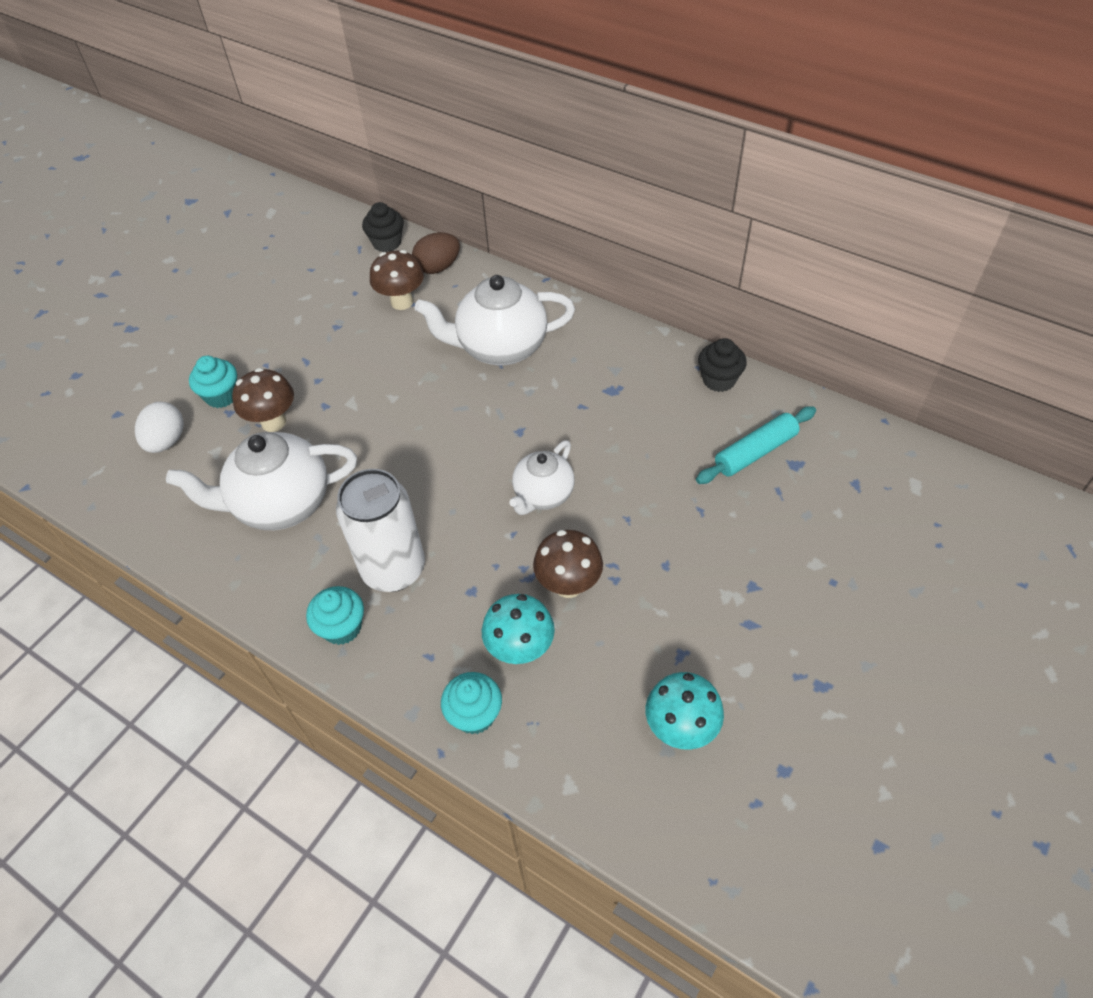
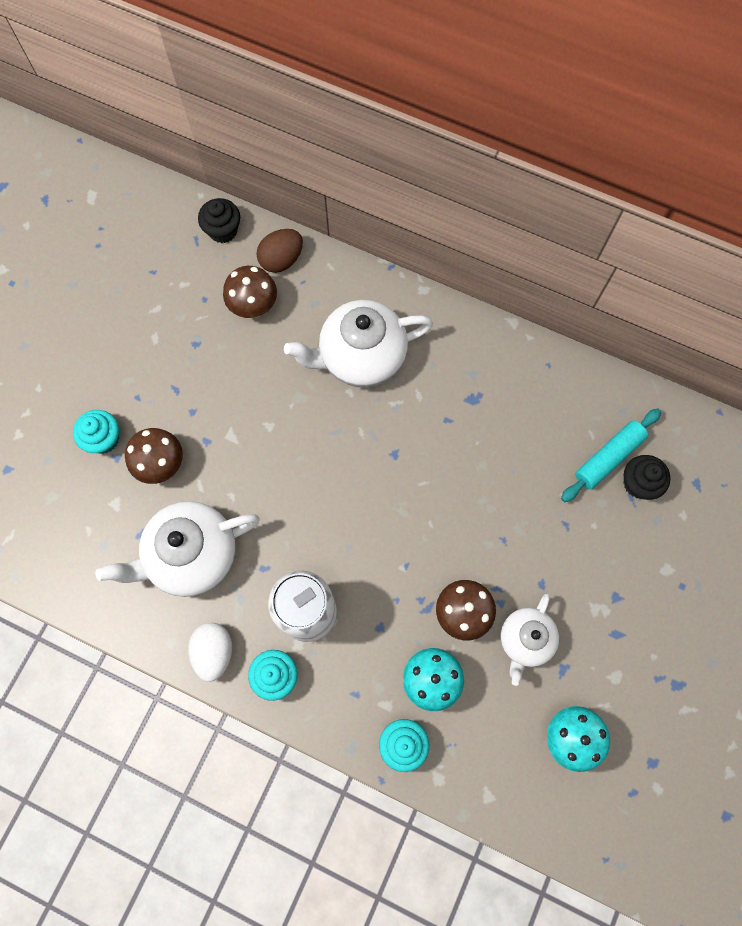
camera: 10 degrees left, 20 degrees up
white egg [135,402,184,453] -> white egg moved to [188,623,232,682]
white teapot [509,440,575,515] -> white teapot moved to [500,593,559,686]
black cupcake [698,338,747,392] -> black cupcake moved to [623,455,670,500]

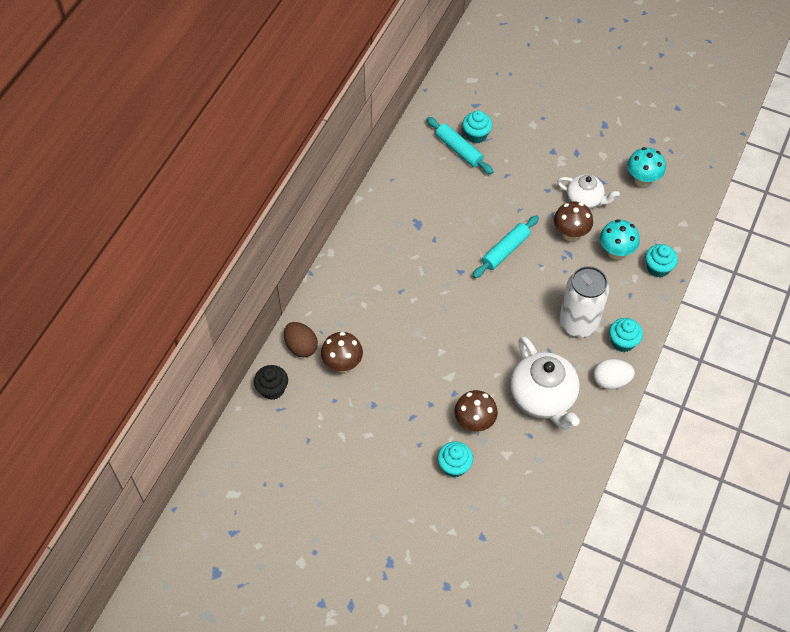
camera: 90 degrees left, 15 degrees down
white teapot [284,300,433,388] -> none
black cupcake [623,455,670,500] -> turquoise cupcake [462,111,493,143]
none -> turquoise rolling pin [473,215,539,278]

